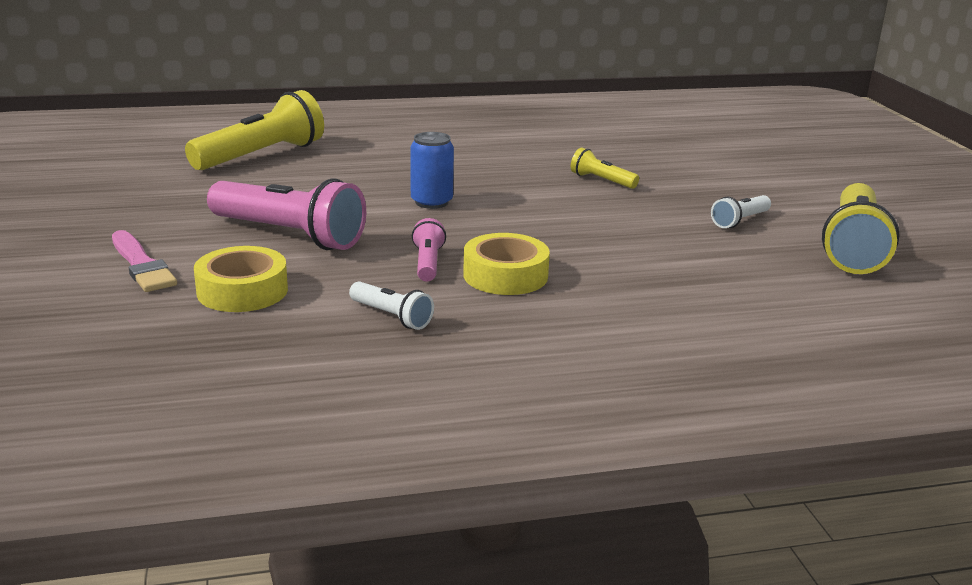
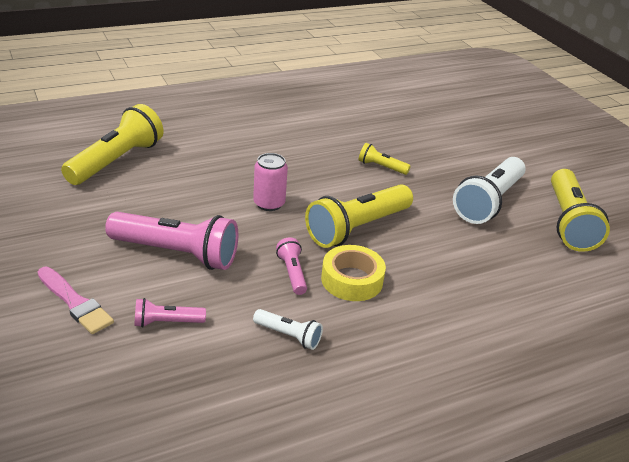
camera: 15 degrees left, 10 degrees up
yellow tape [194,246,288,312] -> pink flashlight [135,298,206,328]
blue can [410,132,454,209] -> pink can [253,153,288,211]
white flashlight [711,195,771,228] -> white flashlight [453,157,526,224], size x2.07
none -> yellow flashlight [305,184,413,248]

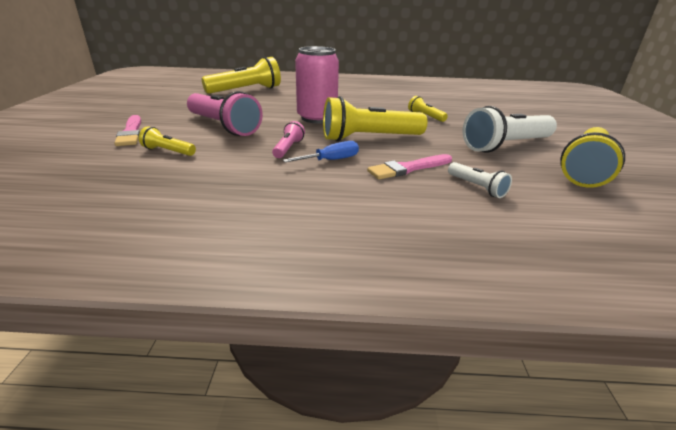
camera: 30 degrees right, 5 degrees down
pink flashlight [135,298,206,328] -> yellow flashlight [139,126,196,156]
pink can [253,153,288,211] -> pink can [295,46,339,123], size x1.62
white flashlight [253,309,323,350] -> white flashlight moved to [448,162,512,198]
yellow tape [321,245,386,301] -> blue screwdriver [283,141,359,162]
none -> pink brush [367,154,452,180]

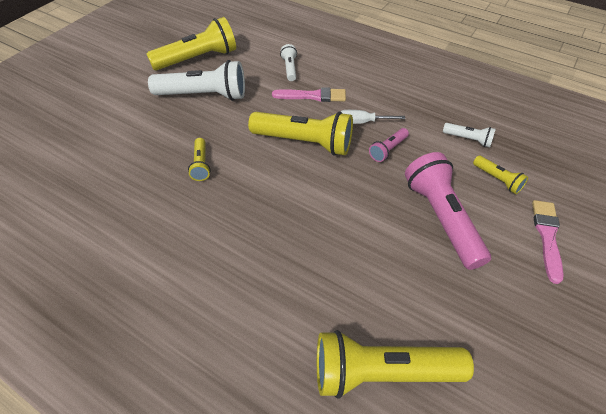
camera: 150 degrees left, 20 degrees up
blue screwdriver [283,141,359,162] -> white screwdriver [340,110,405,124]
pink can [295,46,339,123] -> none
none -> white flashlight [443,123,496,147]

